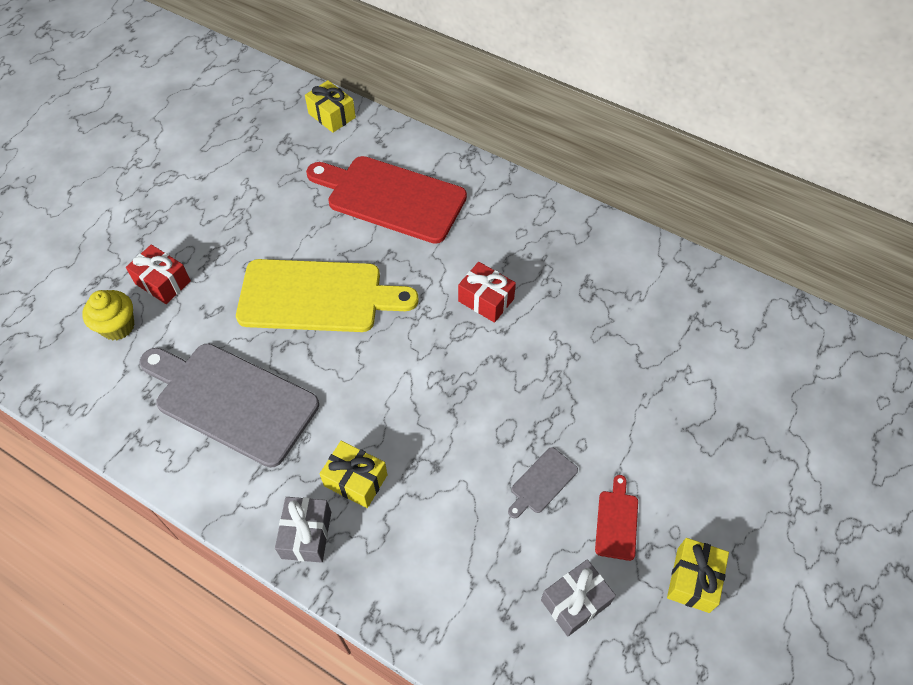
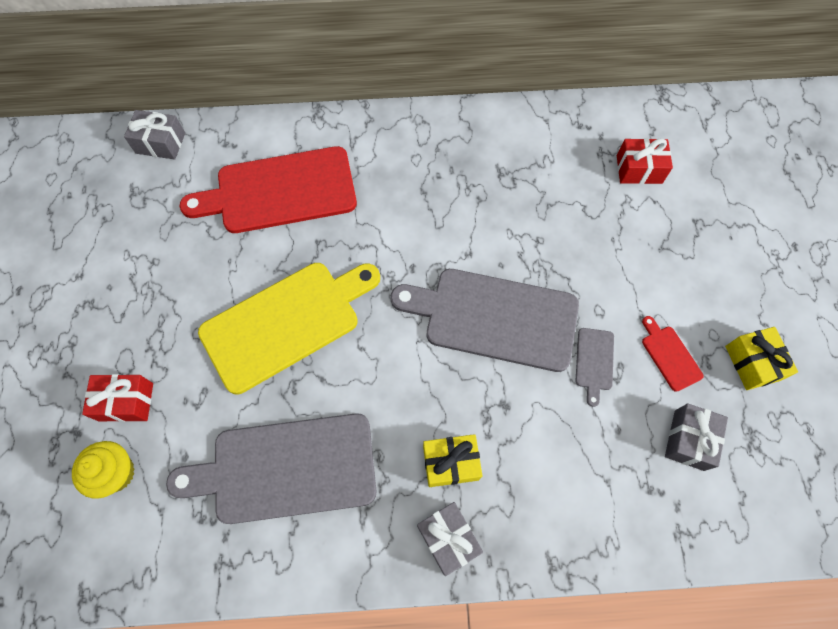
camera: 35 degrees left, 10 degrees up
yellow gift [305,80,356,133] -> grey gift [124,110,185,160]
red gift [458,262,516,323] -> red gift moved to [617,138,673,184]
none -> grey cutting board [391,269,579,372]

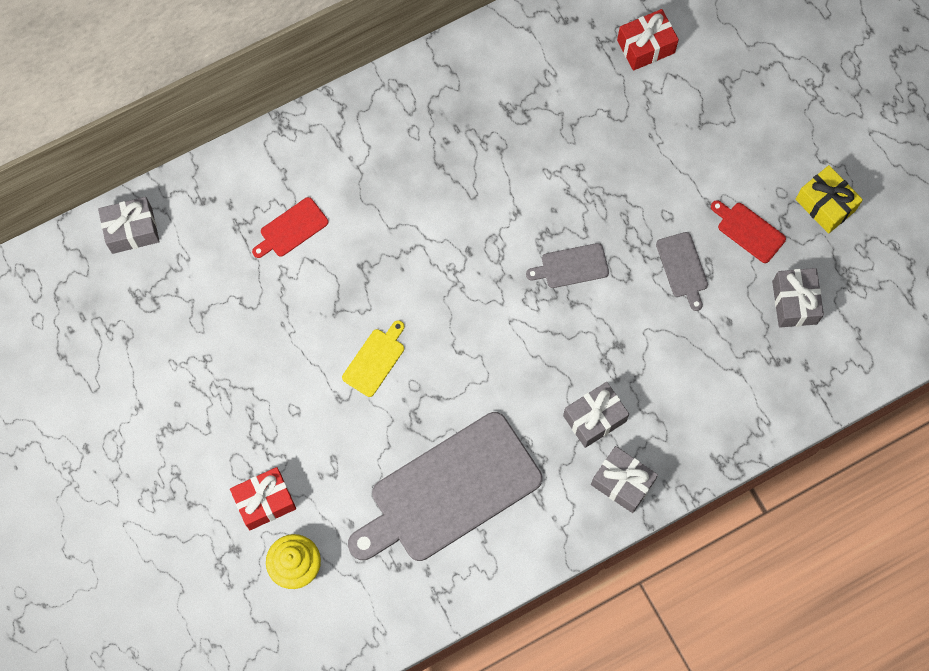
camera: 25 degrees left, 5 degrees up
red cutting board [180,146,357,233] -> red cutting board [252,197,328,258], size x0.42
yellow cutting board [198,263,380,394] -> yellow cutting board [342,320,404,397], size x0.42
grey cutting board [391,269,579,372] -> grey cutting board [526,243,609,288], size x0.42
yellow gift [423,434,482,487] -> grey gift [563,382,629,448]

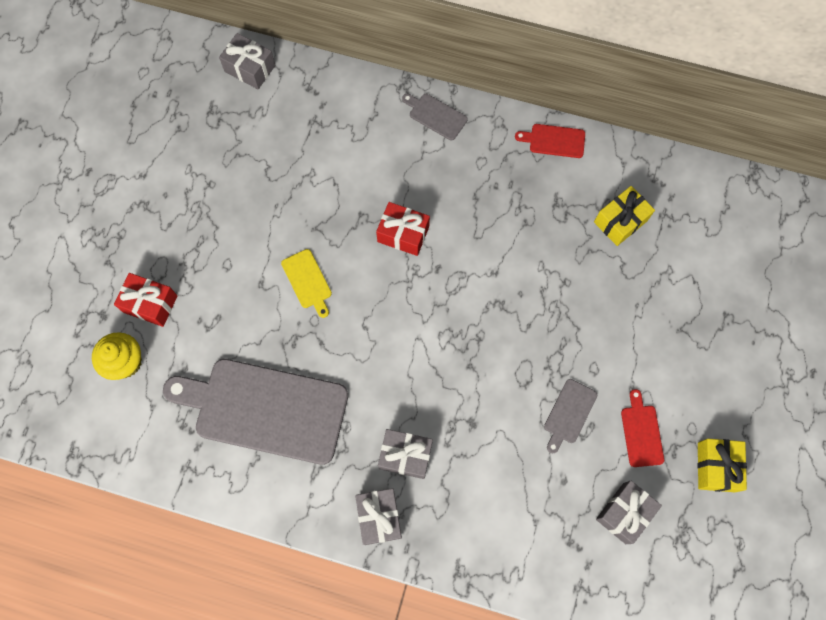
camera: 45 degrees right, 0 degrees up
red cutting board [252,197,328,258] -> red cutting board moved to [515,124,585,158]
yellow cutting board [342,320,404,397] -> yellow cutting board turned 75 degrees clockwise [281,249,332,318]
grey cutting board [526,243,609,288] -> grey cutting board moved to [402,94,468,140]
red gift [617,9,679,71] -> red gift moved to [376,202,430,256]
none -> yellow gift [594,186,655,246]

